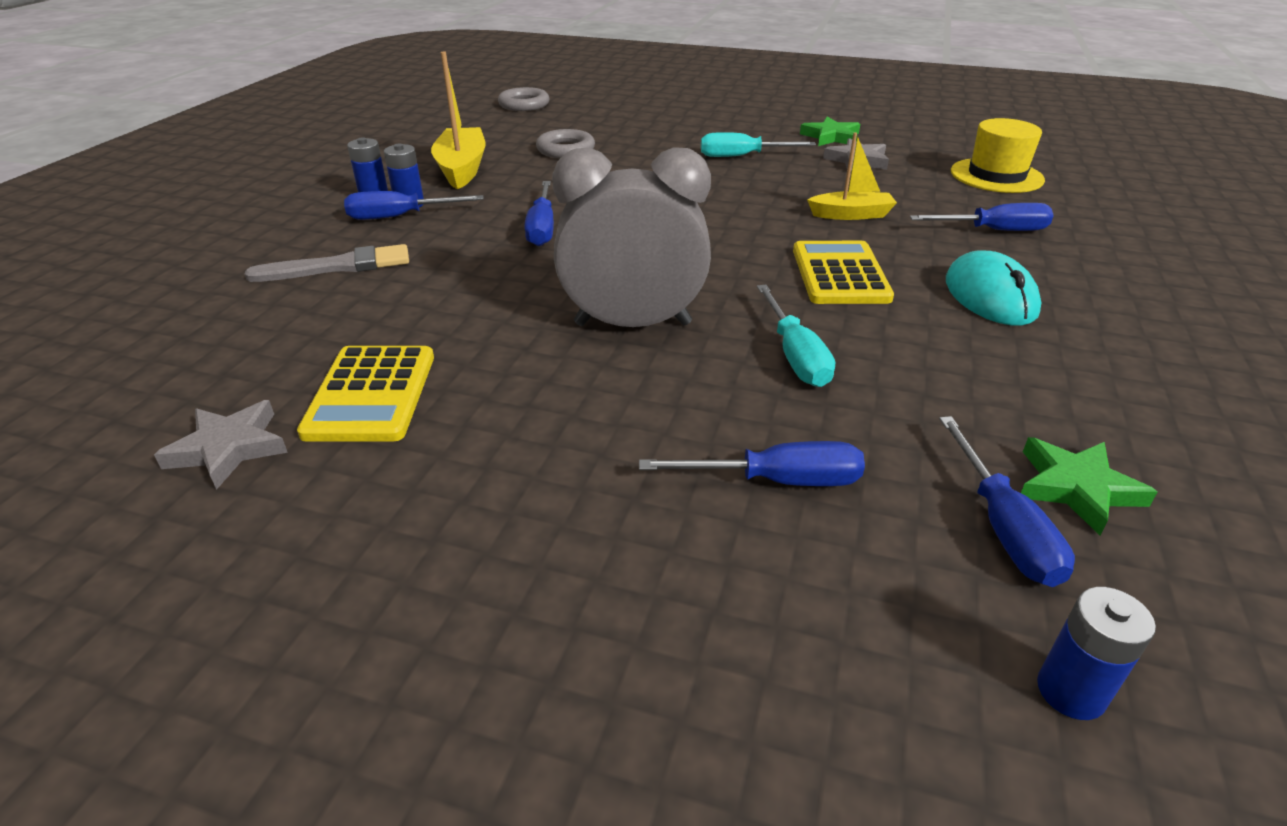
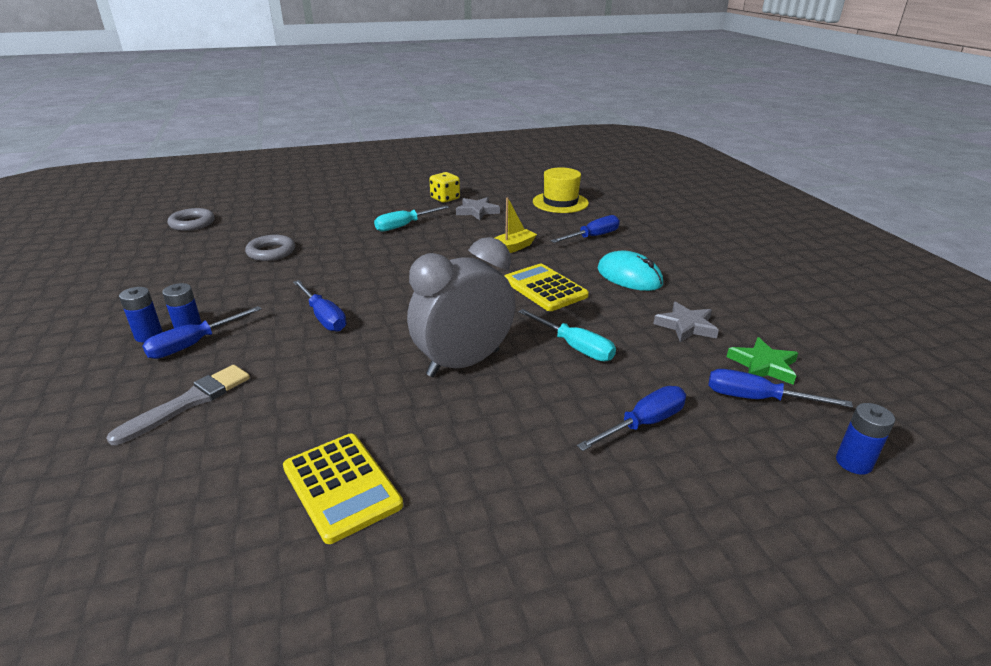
camera: 35 degrees left, 5 degrees down
grey star [154,400,288,490] -> grey star moved to [653,302,719,342]
yellow boat [431,52,485,189] -> none
green star [800,117,860,146] -> yellow dice [429,172,460,203]
blue screwdriver [939,416,1075,587] -> blue screwdriver turned 150 degrees clockwise [708,369,853,408]

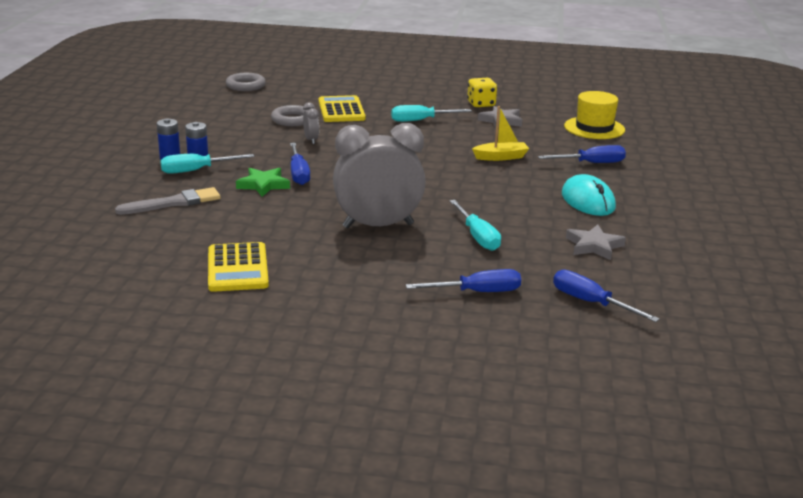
camera: 25 degrees right, 5 degrees down
blue screwdriver [142,306,262,359] -> turquoise screwdriver [160,154,254,174]
yellow calculator [505,264,589,311] -> yellow calculator moved to [318,95,366,122]
green star [727,337,798,385] -> green star moved to [236,168,290,197]
blue battery [836,403,895,475] -> none
none -> grey clock [303,102,319,144]

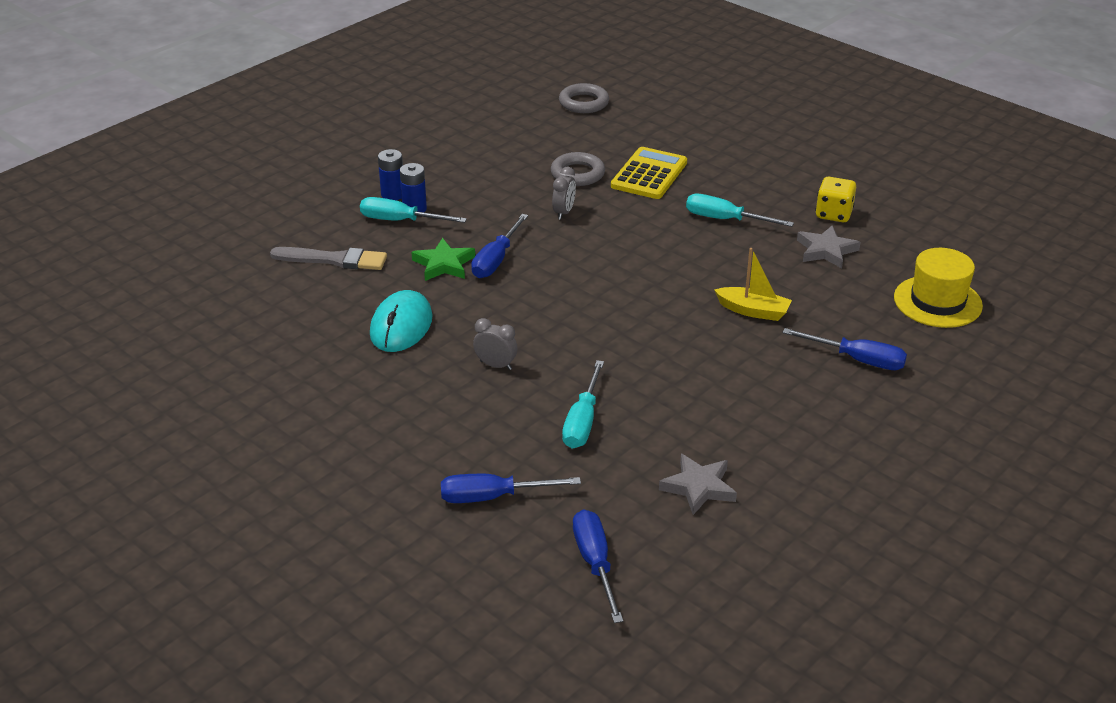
camera: 35 degrees right, 10 degrees up
yellow calculator [208,242,269,292] -> none
grey clock [333,123,425,228] -> grey clock [473,318,518,370], size x0.41
blue screwdriver [406,269,521,292] -> blue screwdriver turned 150 degrees clockwise [441,474,581,503]
turquoise mouse [562,174,616,216] -> turquoise mouse moved to [370,290,433,352]

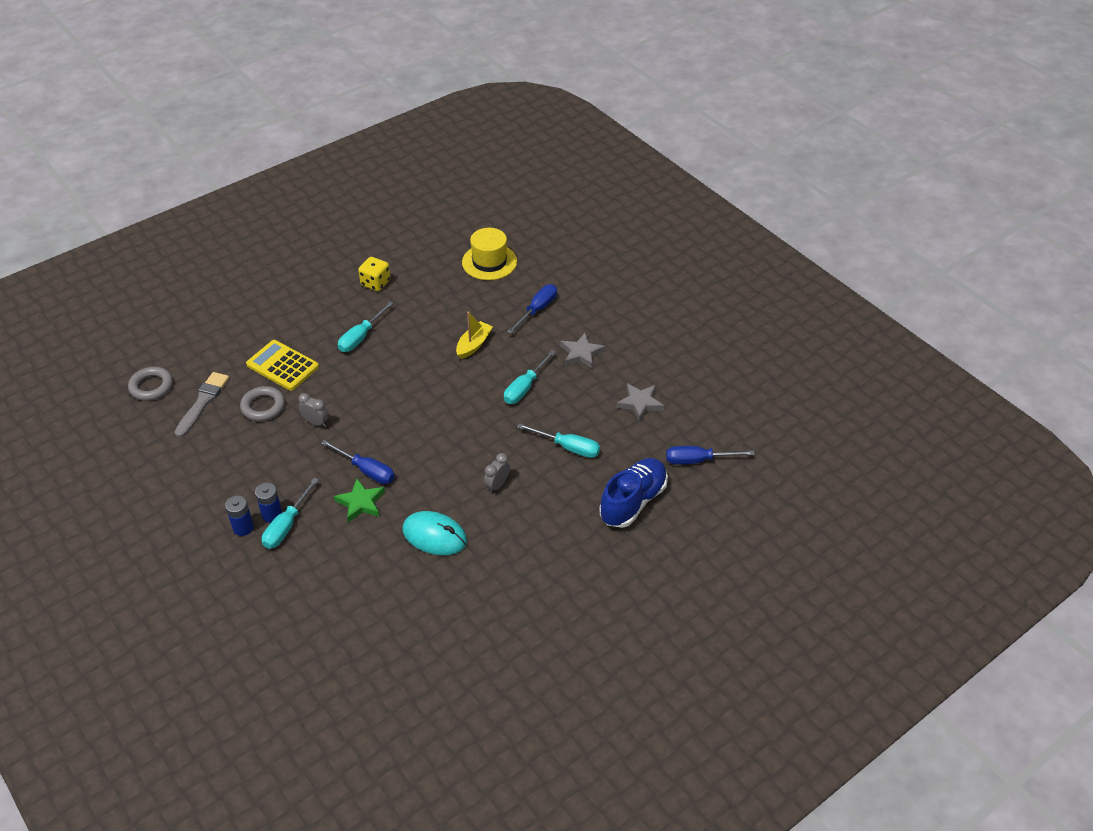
camera: 80 degrees left, 10 degrees up
grey brush [270,247,387,270] -> grey brush moved to [175,372,229,438]
blue screwdriver [441,474,581,503] -> blue shoe [599,458,668,528]
grey star [797,225,860,268] -> grey star moved to [560,333,605,369]
none -> turquoise screwdriver [504,350,556,404]

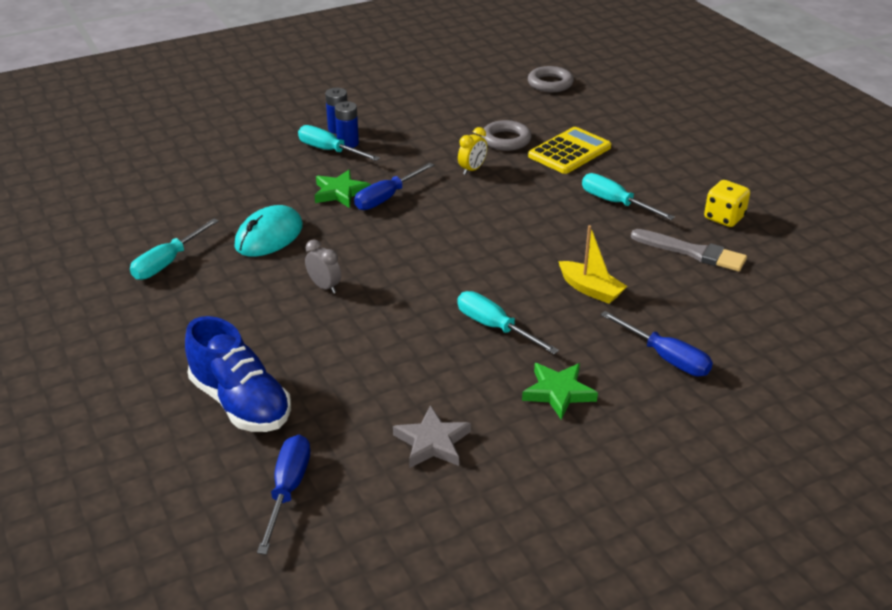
camera: 100 degrees right, 10 degrees down
grey brush [175,372,229,438] -> grey brush moved to [631,229,747,271]
grey clock [298,393,329,427] -> yellow clock [458,127,487,175]
yellow hat [462,228,517,280] -> none
turquoise screwdriver [517,423,600,458] -> turquoise screwdriver moved to [130,218,219,280]
grey star [560,333,605,369] -> green star [522,363,598,420]

